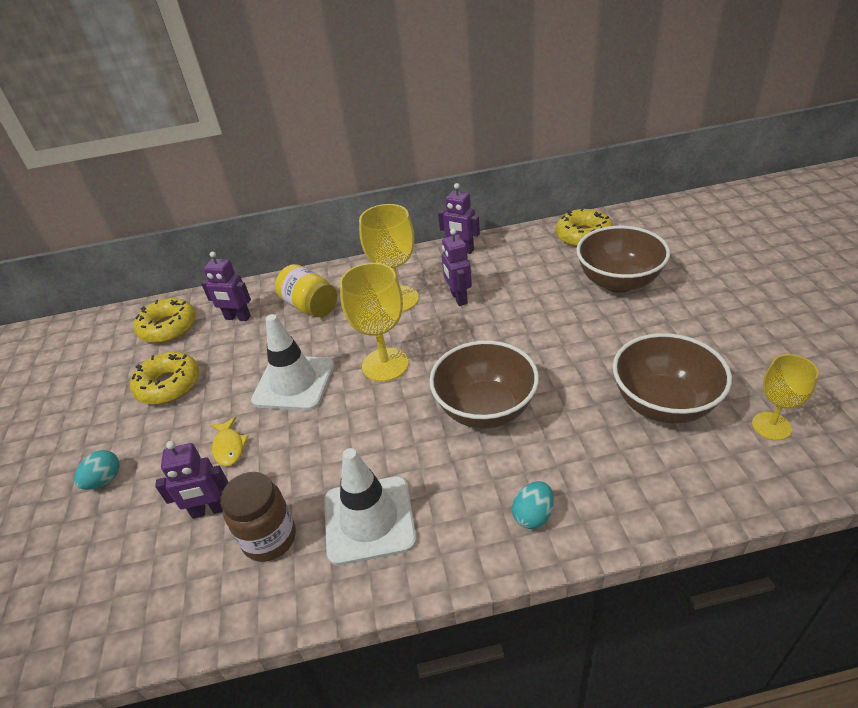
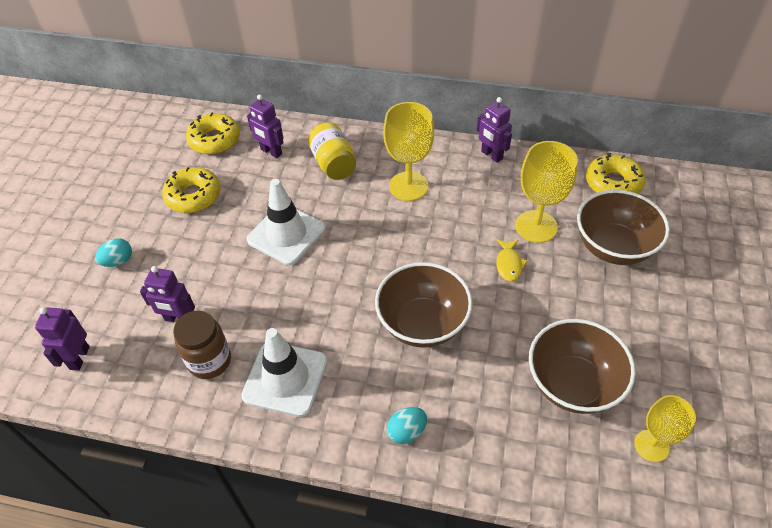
camera: 20 degrees right, 10 degrees up
yellow fish [210,416,249,466] -> yellow fish moved to [496,239,527,281]
yellow goblet [340,263,409,382] -> yellow goblet moved to [515,141,578,243]
purple robot [442,228,472,306] -> purple robot moved to [35,307,90,371]

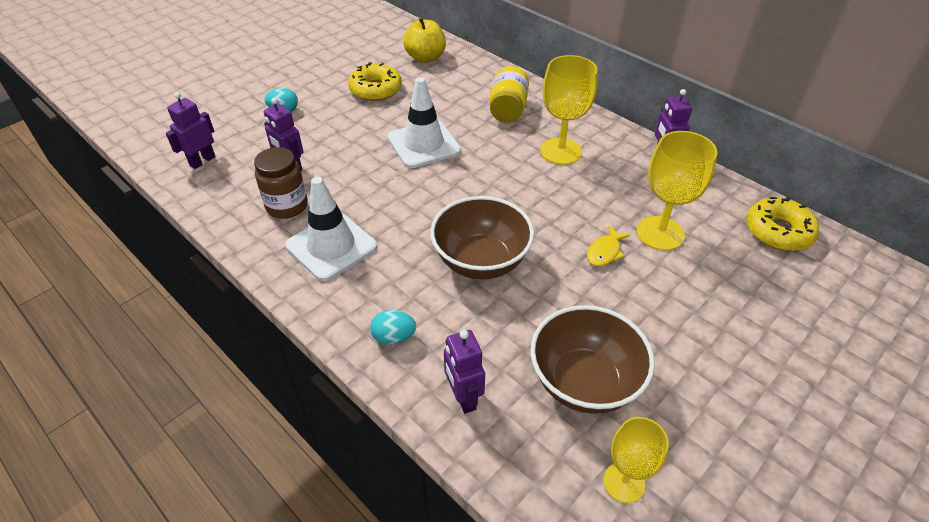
camera: 30 degrees right, 5 degrees down
yellow donut [186,113,240,154] -> yellow apple [403,17,446,63]
purple robot [247,94,284,158] -> purple robot moved to [444,330,485,414]
brown bowl [577,190,670,265] -> none

